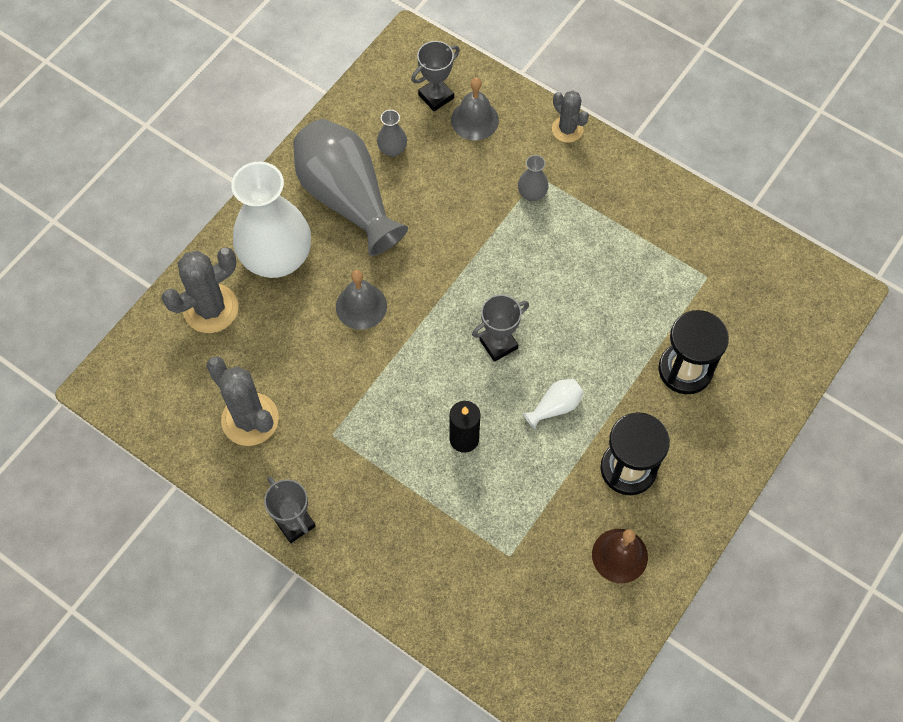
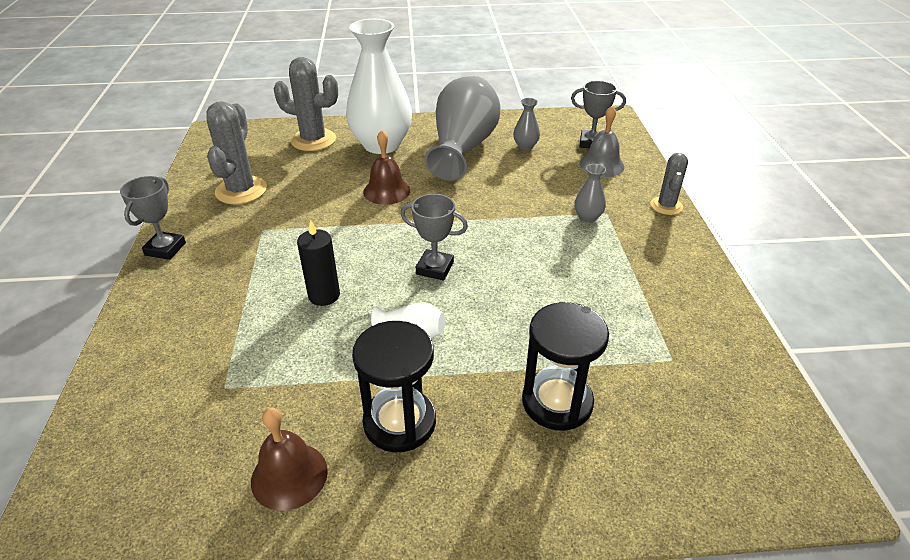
camera: 50 degrees right, 25 degrees down
grey bell [336,270,387,330] -> brown bell [363,130,410,205]

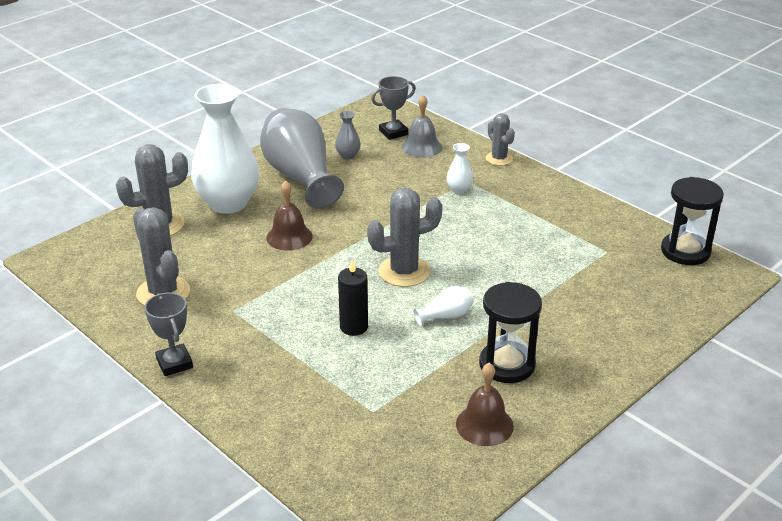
camera: 40 degrees left, 5 degrees down
grey trophy [401,194,468,281] -> grey cactus [367,188,443,287]
black hourglass [522,302,609,431] -> black hourglass moved to [661,177,724,265]
grey vase [574,164,606,223] -> white vase [447,143,473,194]

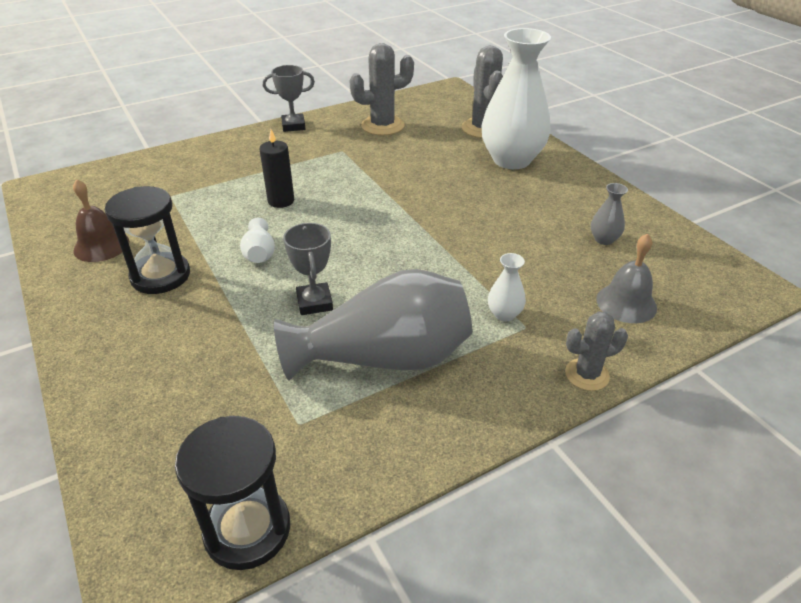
camera: 105 degrees right, 5 degrees up
grey vase [260,108,344,209] -> grey vase moved to [274,269,472,381]
brown bell [266,181,313,251] -> none
grey cactus [367,188,443,287] -> none
grey trophy [371,76,416,140] -> grey trophy moved to [283,223,333,315]

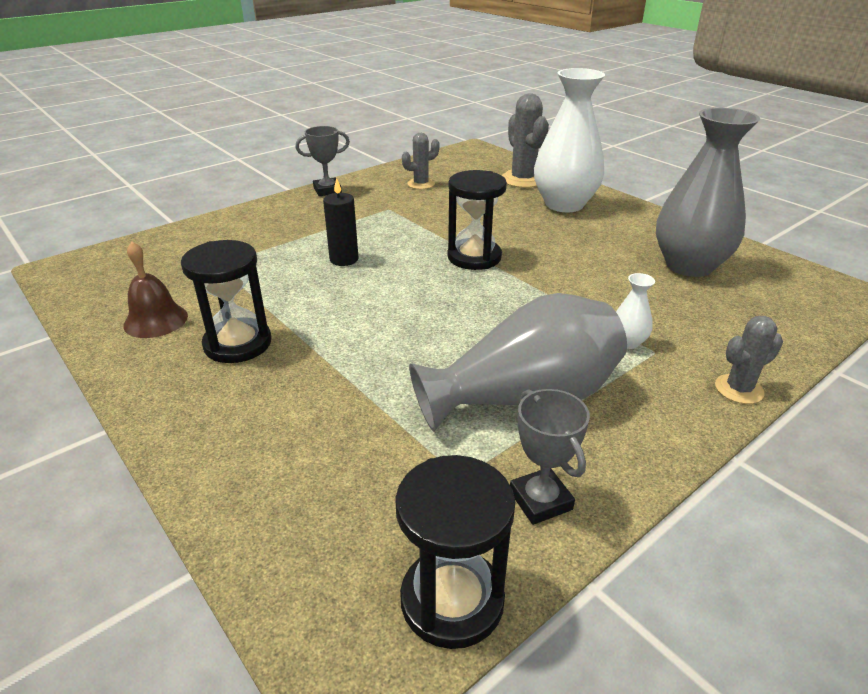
camera: 10 degrees left, 5 degrees down
white vase [240,218,275,263] -> none
grey trophy [283,223,333,315] -> grey trophy moved to [510,389,590,525]
grey cactus [350,43,414,135] -> grey cactus [402,133,439,189], size x0.61
grey vase [591,183,628,245] -> grey vase [656,108,760,277], size x2.44
grey bell [596,234,657,323] -> none
none -> black hourglass [447,170,507,270]

